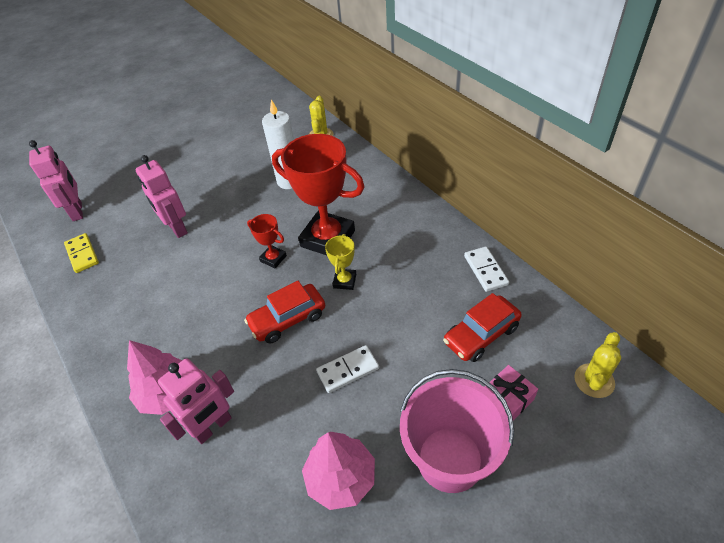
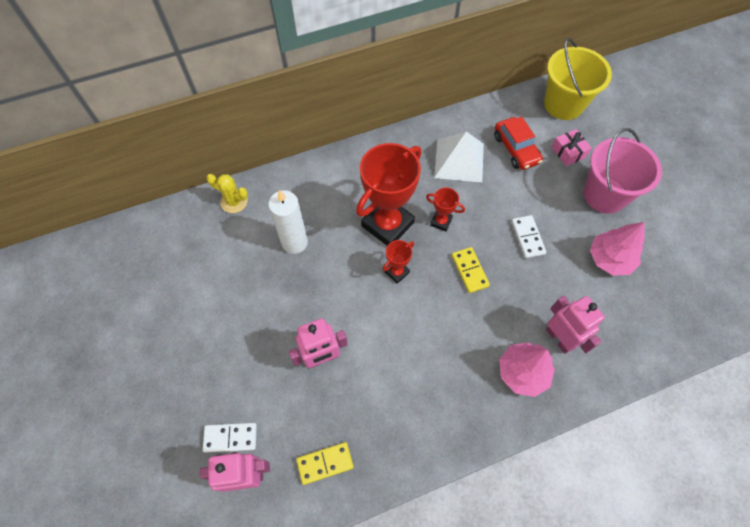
camera: 80 degrees left, 15 degrees up
red car [244,281,325,344] -> yellow domino [452,247,490,293]
yellow trophy [325,234,356,290] -> red trophy [426,187,465,231]
white domino [464,246,509,292] -> white domino moved to [203,423,257,453]
yellow cactus [574,332,621,398] -> yellow bucket [544,38,612,120]
none -> white pyramid [434,131,484,183]

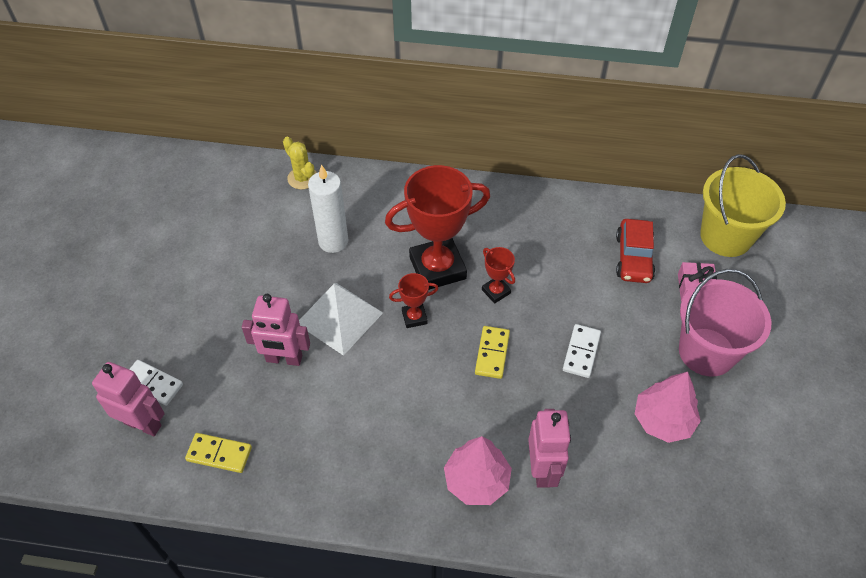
camera: 30 degrees right, 10 degrees down
white pyramid [434,131,484,183] -> white pyramid moved to [299,283,383,356]

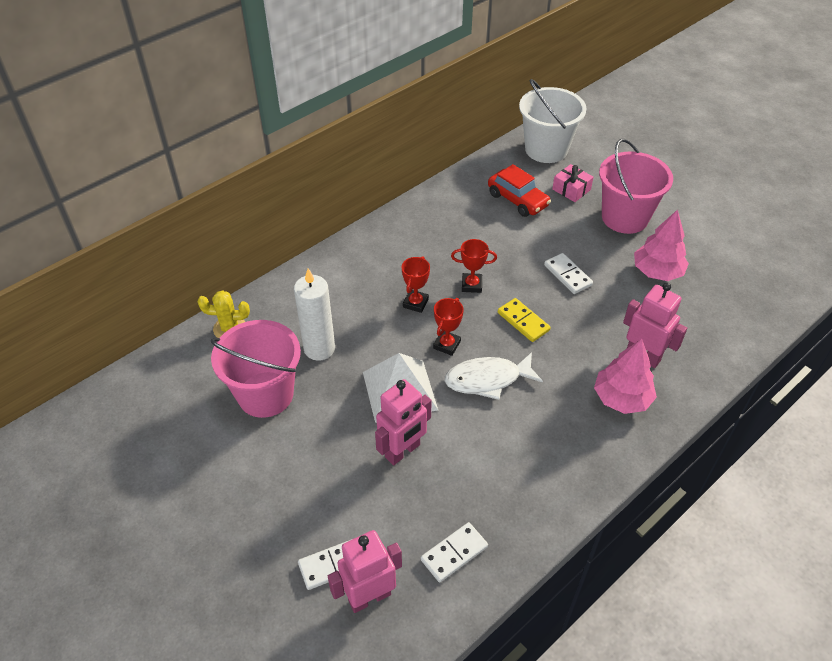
camera: 50 degrees left, 5 degrees down
yellow domino [185,433,252,473] -> white domino [421,522,488,582]
red trophy [385,165,490,290] -> red trophy [402,256,430,313], size x0.46
yellow bucket [700,154,786,257] -> white bucket [519,79,587,163]
none -> pink bucket [211,320,301,418]
none -> white fish [445,352,543,400]

